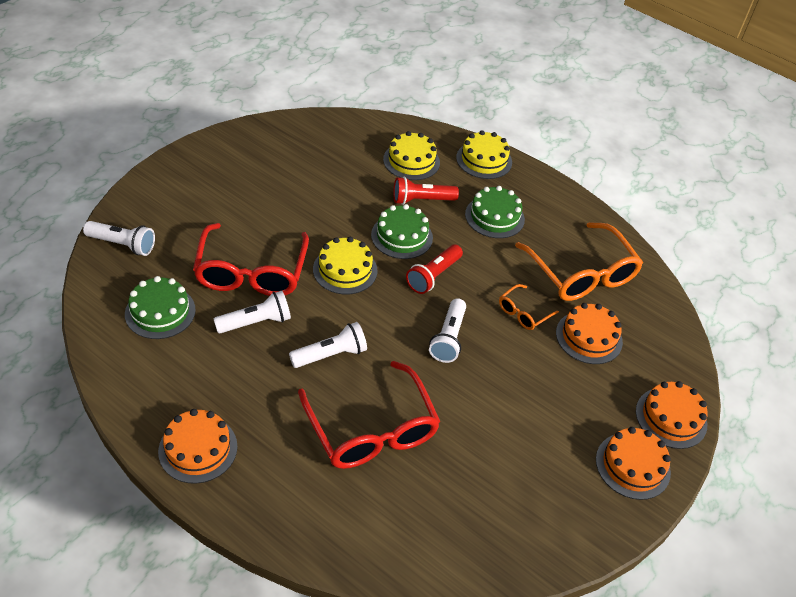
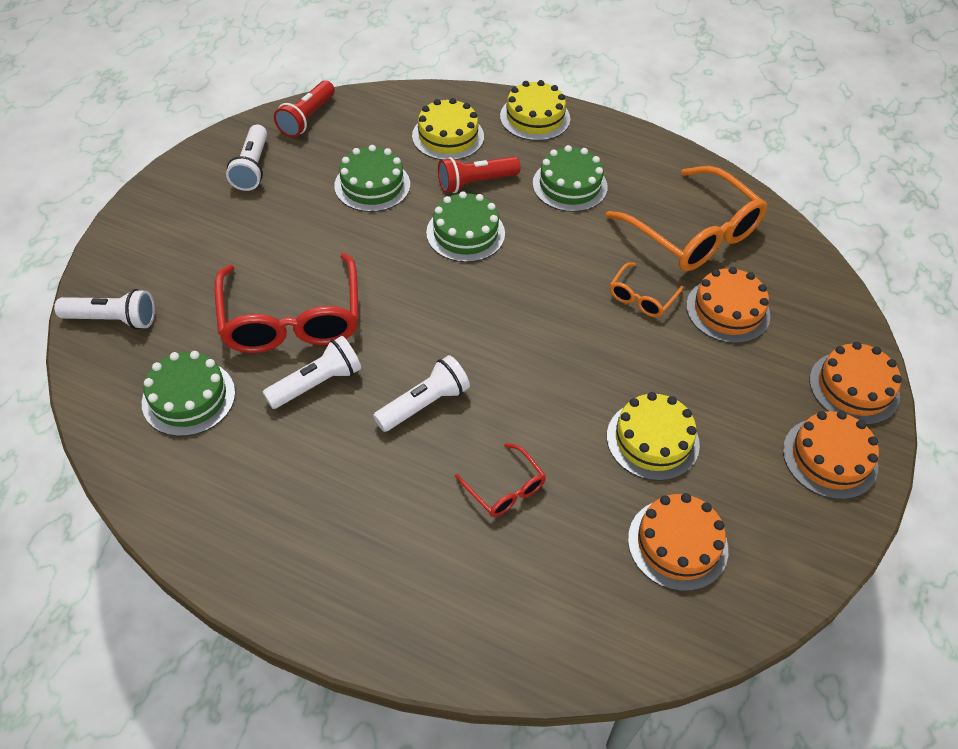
camera: 10 degrees left, 5 degrees up
orange cake [158,409,237,484] -> orange cake moved to [628,493,728,591]
red glasses [298,361,441,469] -> red glasses [455,443,546,517], size x0.47
yellow cake [313,237,378,294] -> yellow cake moved to [607,392,700,481]
red flashlight [406,245,463,294] -> red flashlight moved to [274,80,335,137]
white flashlight [429,298,466,363] -> white flashlight moved to [226,124,267,191]
none -> green cake [334,145,410,212]

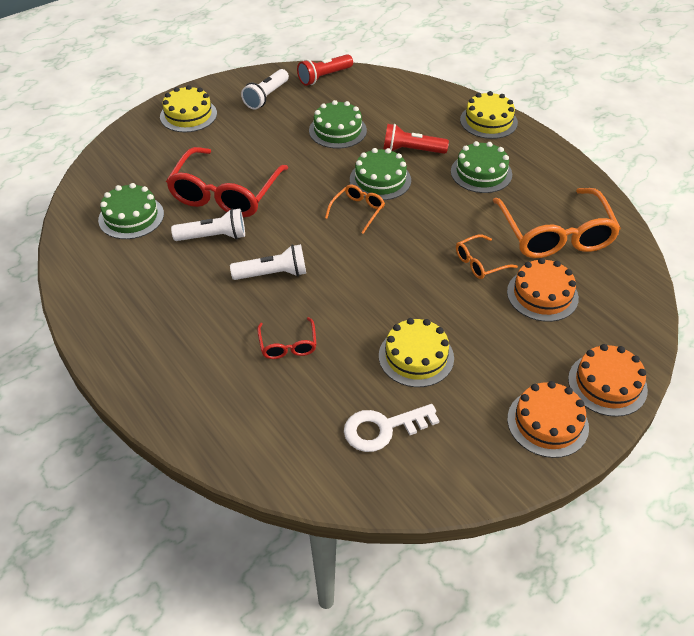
camera: 30 degrees right, 5 degrees down
white flashlight [54,289,155,330] -> none
yellow cake [412,98,484,160] -> yellow cake moved to [160,85,217,132]
orange cake [628,493,728,591] -> white key [344,404,439,452]
none -> orange glasses [325,185,385,234]

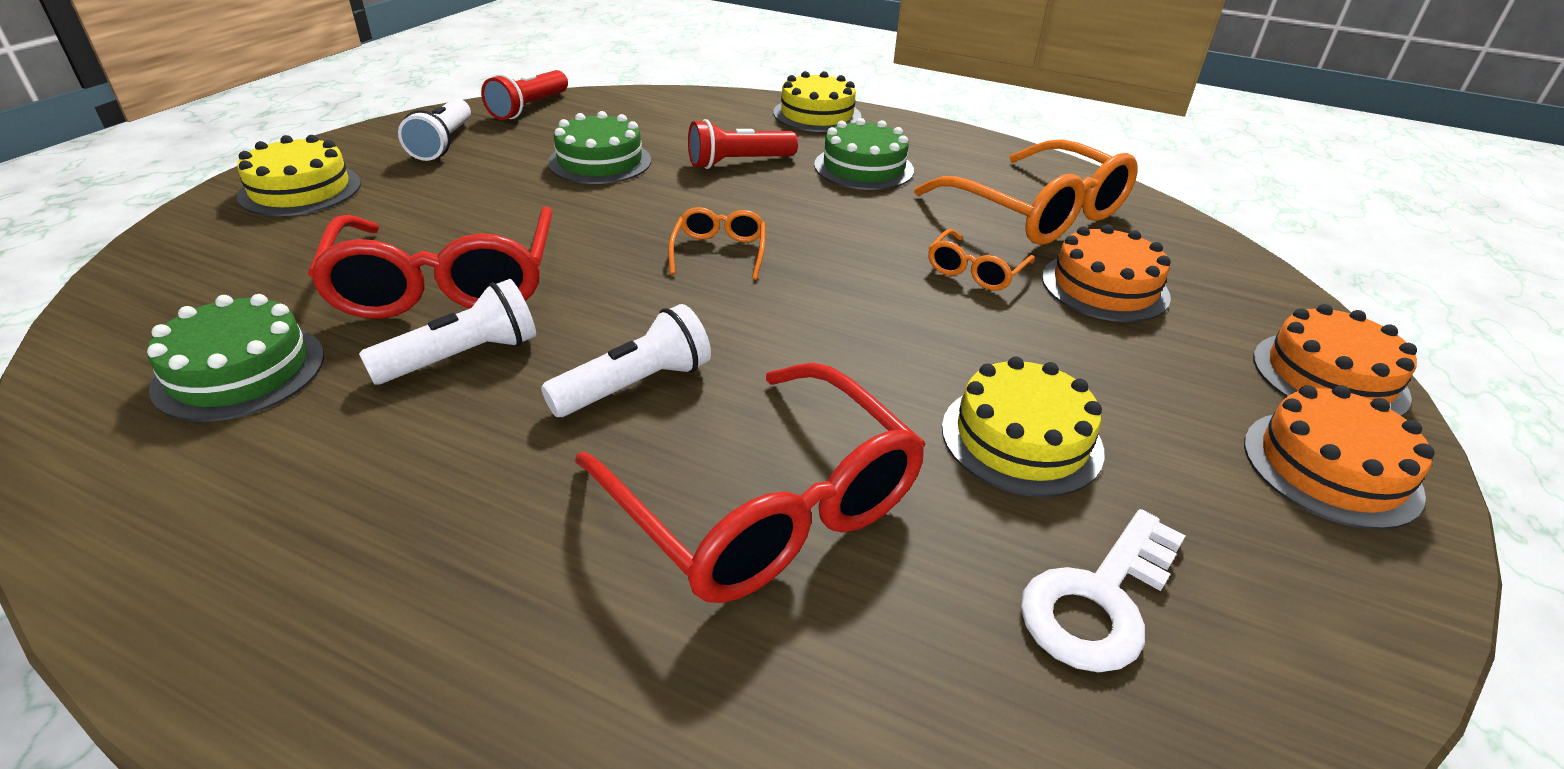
camera: 30 degrees left, 10 degrees down
red glasses [257,317,317,359] -> red glasses [575,363,926,603], size x2.12
green cake [350,148,411,200] -> none

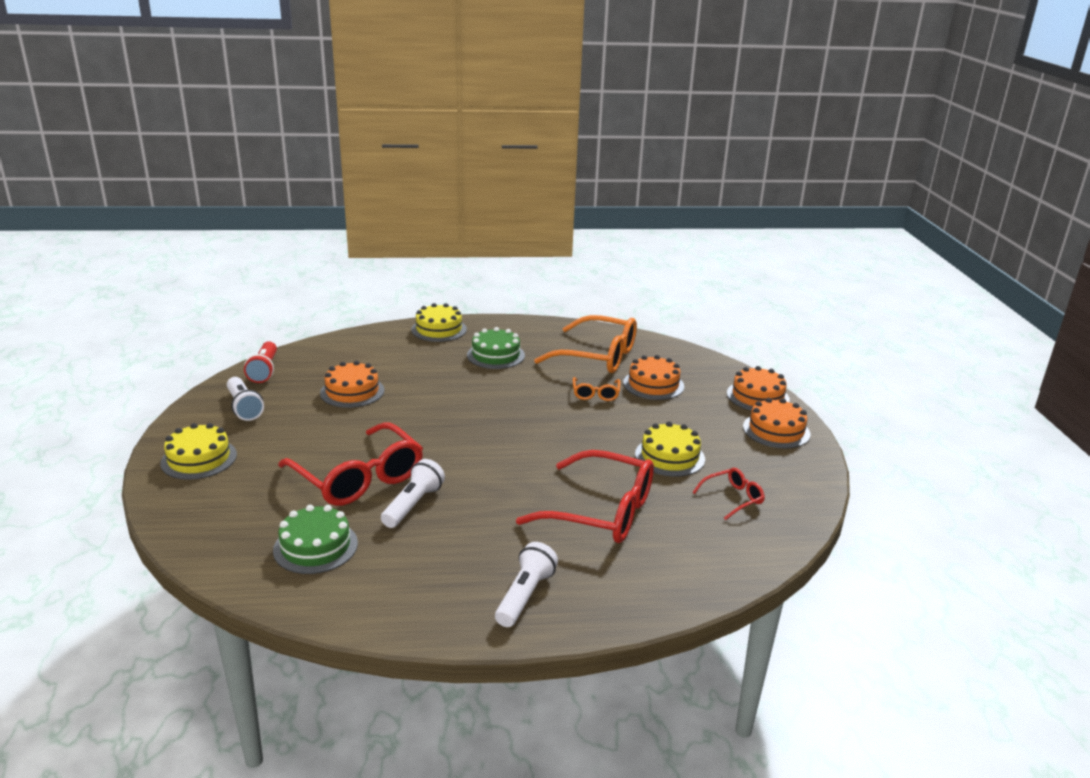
camera: 30 degrees left, 10 degrees down
white flashlight [541,304,711,417] -> white flashlight moved to [495,542,558,627]
green cake [548,111,651,184] -> orange cake [320,361,385,408]
orange glasses [668,207,766,280] -> none
red flashlight [688,119,798,169] -> none
white key [1020,509,1185,673] -> red glasses [692,468,765,520]

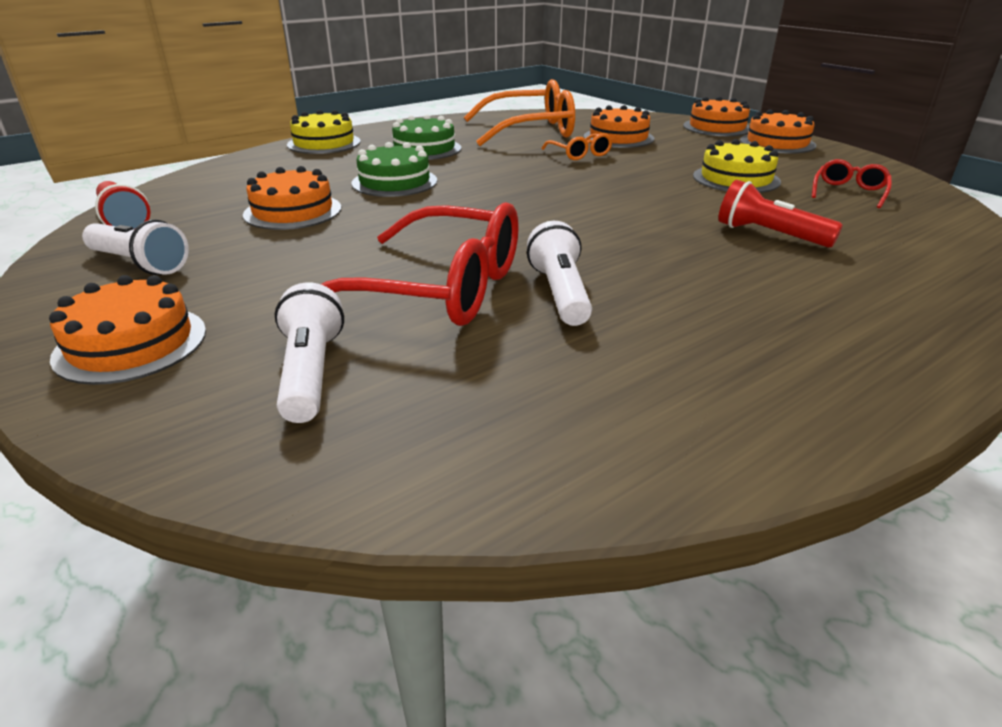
camera: 30 degrees left, 5 degrees up
yellow cake [160,423,237,480] -> orange cake [49,275,206,385]
green cake [273,505,358,574] -> green cake moved to [351,142,437,197]
white flashlight [495,542,558,627] -> white flashlight moved to [274,282,344,423]
red glasses [516,450,654,543] -> red flashlight [718,180,843,247]

